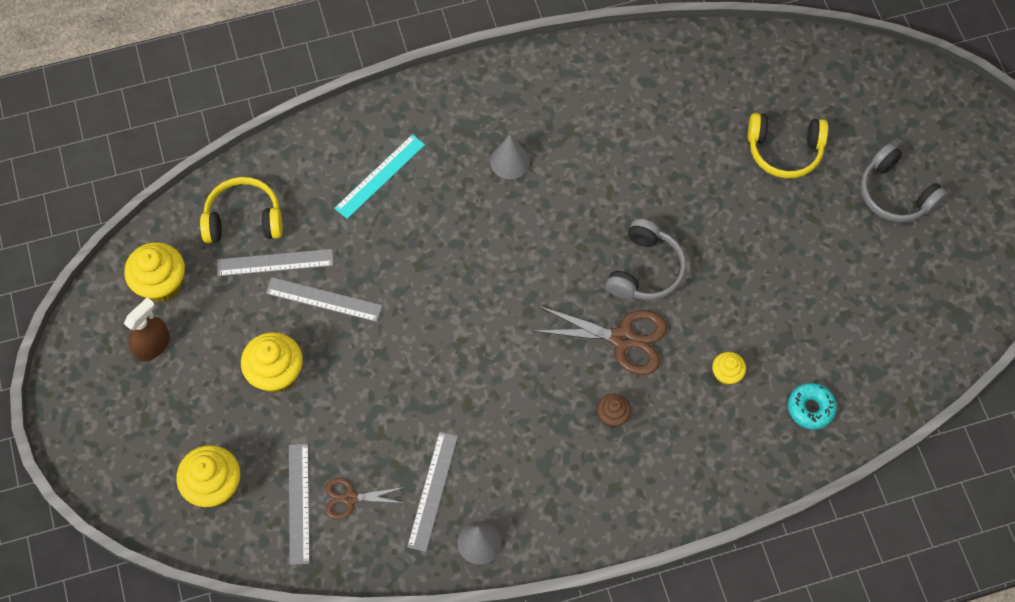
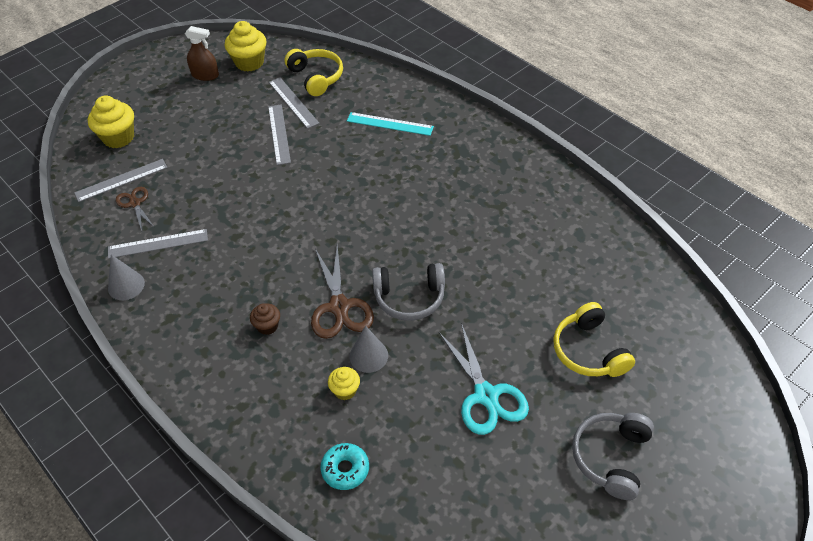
camera: 65 degrees right, 15 degrees down
yellow cupcake [241,332,303,393] -> none
grey cone [490,135,530,179] -> grey cone moved to [350,326,388,373]
none -> turquoise scissors [439,323,529,435]

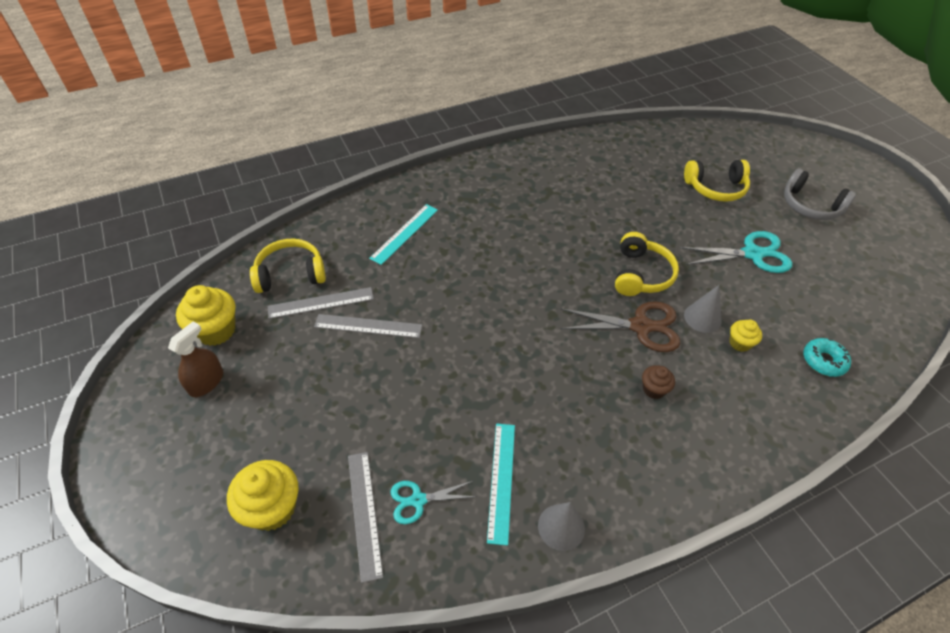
camera: 75 degrees left, 0 degrees up
grey ruler [108,229,208,259] -> turquoise ruler [487,423,515,546]
brown scissors [116,187,155,231] -> turquoise scissors [390,481,477,524]
grey headphones [372,263,445,321] -> yellow headphones [615,232,679,296]

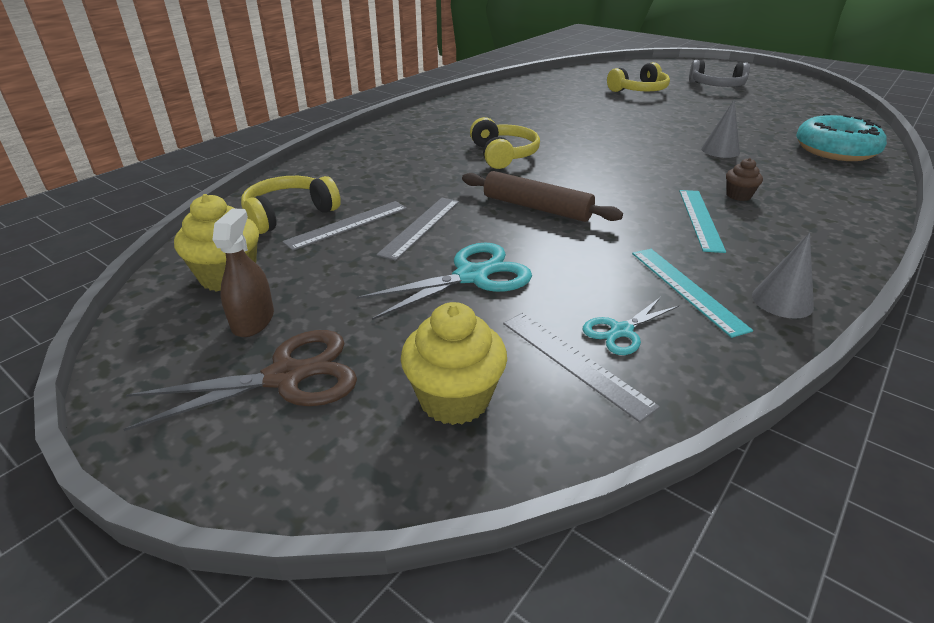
camera: 25 degrees left, 15 degrees down
grey ruler [314,314,422,338] -> grey ruler turned 45 degrees counterclockwise [376,198,459,261]
turquoise ruler [369,204,438,265] -> turquoise ruler moved to [679,190,726,253]
brown scissors [560,301,680,352] -> brown scissors moved to [123,330,357,431]
yellow headphones [615,232,679,296] -> yellow headphones moved to [470,117,540,169]
turquoise scissors [679,231,792,273] -> turquoise scissors moved to [357,242,532,320]
yellow cupcake [730,319,762,352] -> none
turquoise donut [803,338,851,377] -> turquoise donut [796,113,887,161], size x1.89
none -> brown rolling pin [462,171,623,222]

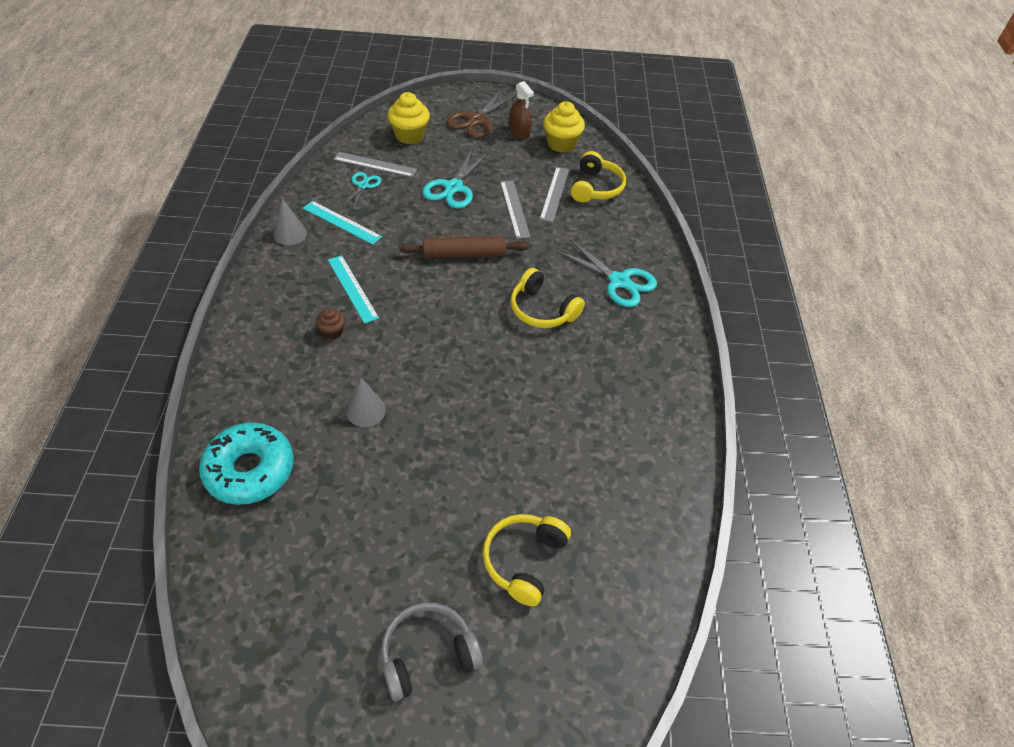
camera: 140 degrees right, 15 degrees up
none -> turquoise scissors [557,240,657,307]

